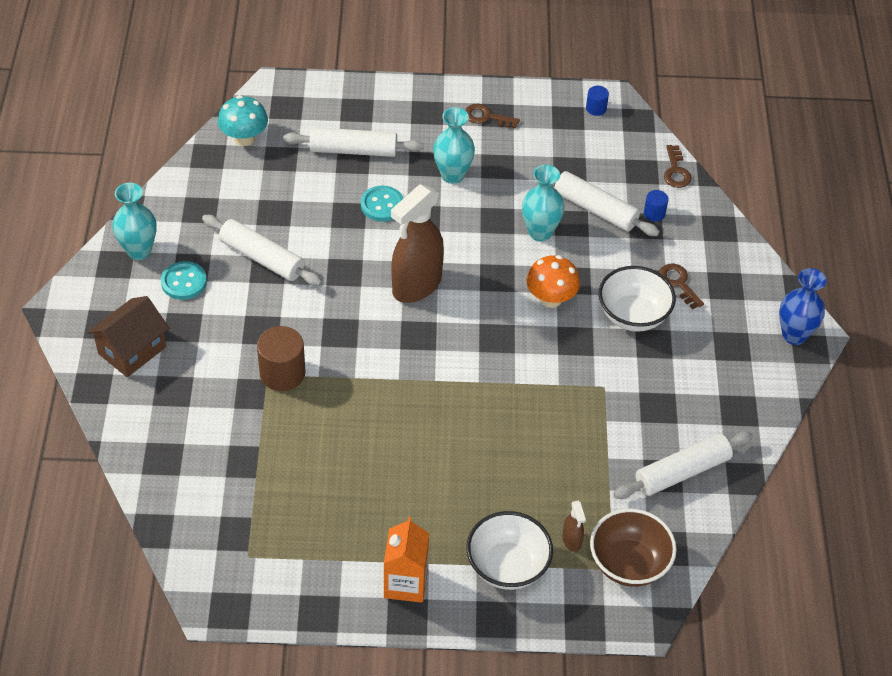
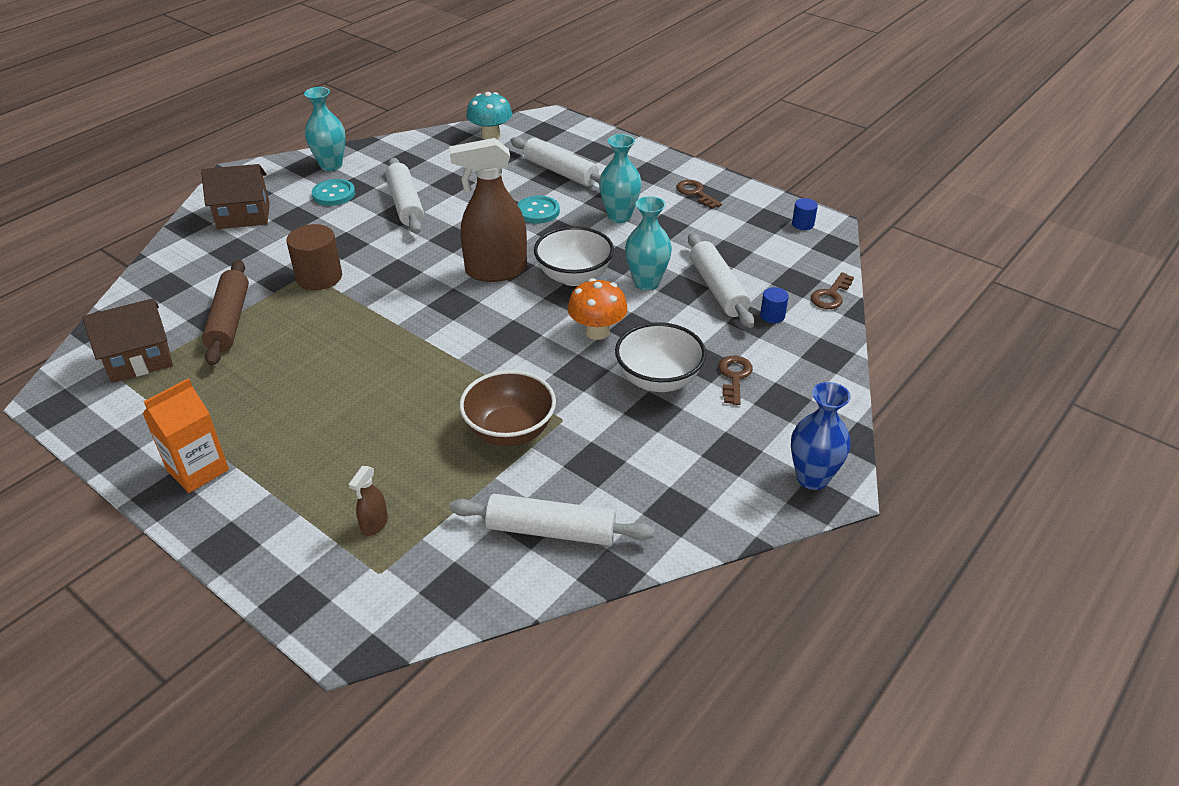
camera: 40 degrees right, 10 degrees down
white bowl [467,511,553,590] -> white bowl moved to [534,226,614,286]
brown bowl [590,509,677,587] -> brown bowl moved to [459,370,556,446]
none -> brown house [82,298,173,383]
none -> brown rolling pin [202,260,249,366]

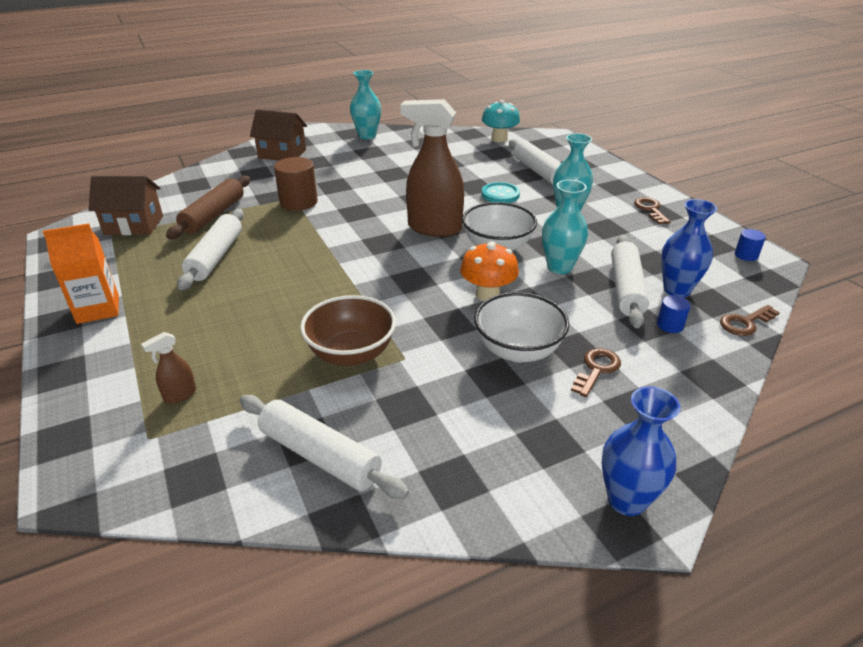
camera: 25 degrees right, 5 degrees down
turquoise button [312,179,355,206] -> none
white rolling pin [386,158,424,234] -> white rolling pin moved to [177,209,244,290]
none -> blue vase [661,199,717,297]

